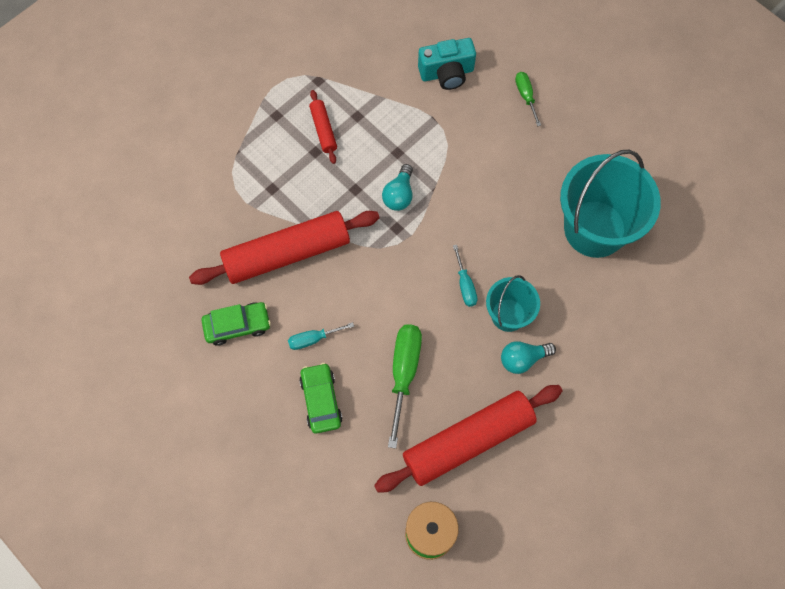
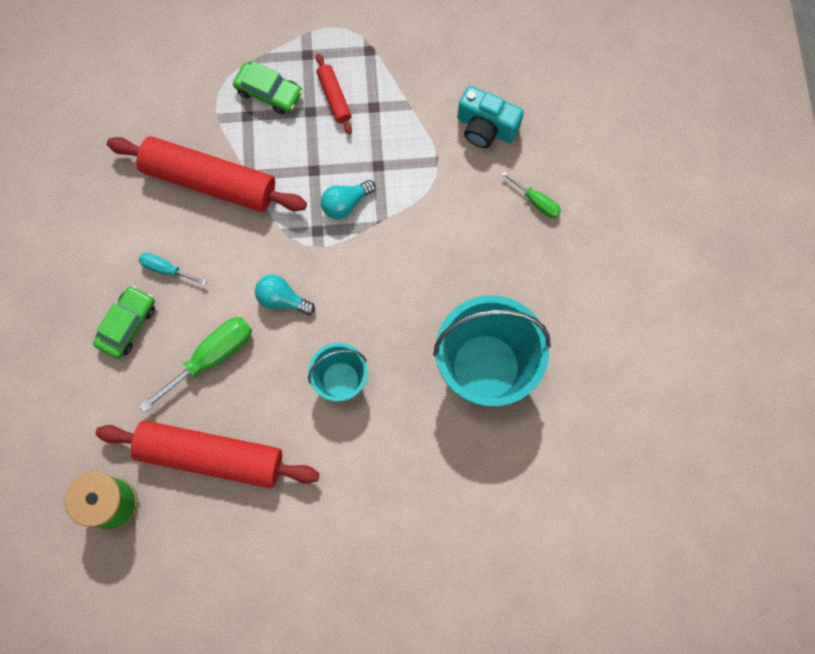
camera: 40 degrees right, 5 degrees up
green car [201,302,271,346] -> green car moved to [233,61,303,114]
red rolling pin [309,90,337,164] -> red rolling pin turned 45 degrees counterclockwise [316,54,352,135]
turquoise screwdriver [453,245,477,307] -> none
turquoise light bulb [501,341,556,374] -> turquoise light bulb moved to [255,275,315,315]
green screwdriver [515,72,541,126] -> green screwdriver turned 105 degrees clockwise [501,171,561,218]

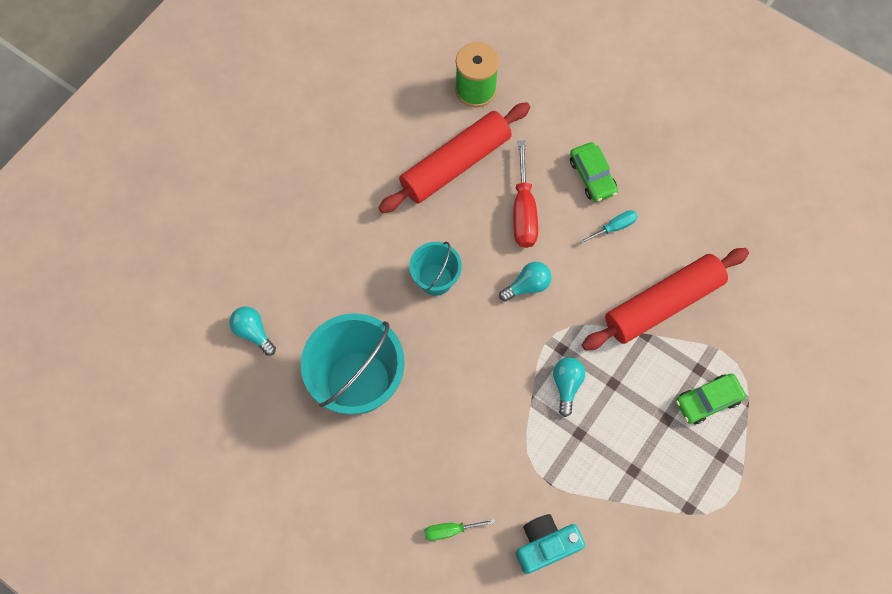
camera: 130 degrees right, 5 degrees down
green screwdriver [139,317,252,413] -> red screwdriver [513,140,538,248]
red rolling pin [316,54,352,135] -> none
none -> turquoise light bulb [229,307,276,356]

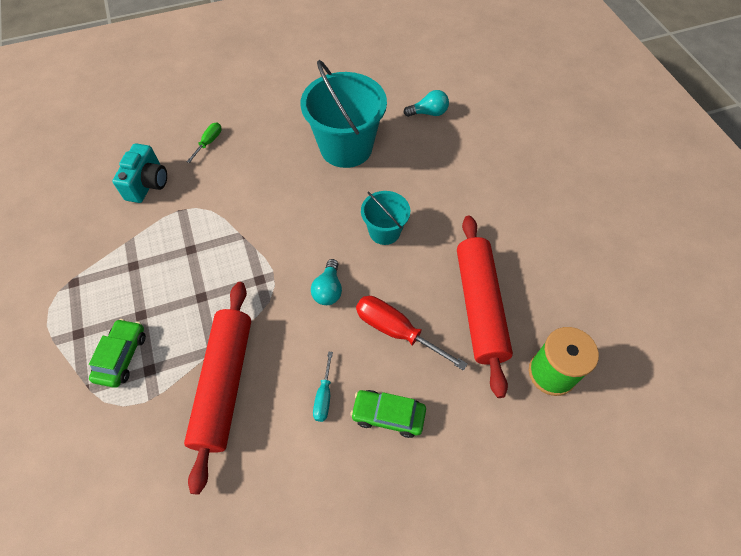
camera: 125 degrees right, 10 degrees down
turquoise light bulb [553,357,585,417] -> none

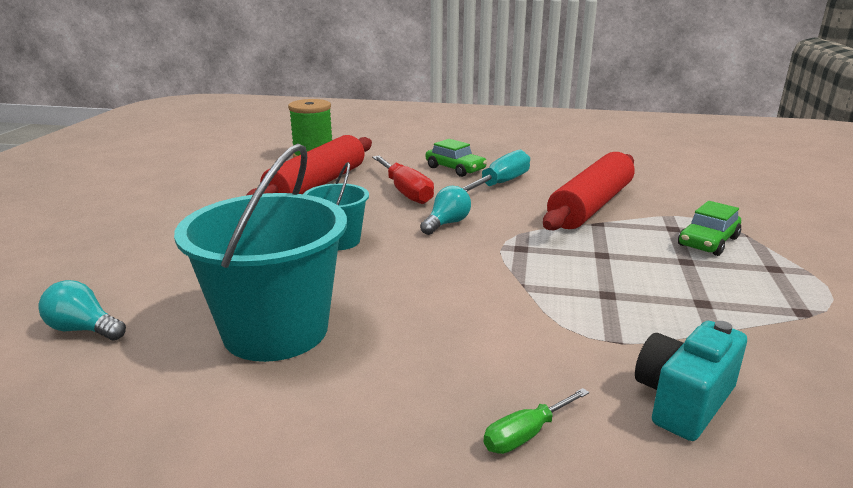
camera: 150 degrees left, 35 degrees down
turquoise screwdriver [313,352,333,422] -> turquoise screwdriver [463,150,530,192], size x1.81

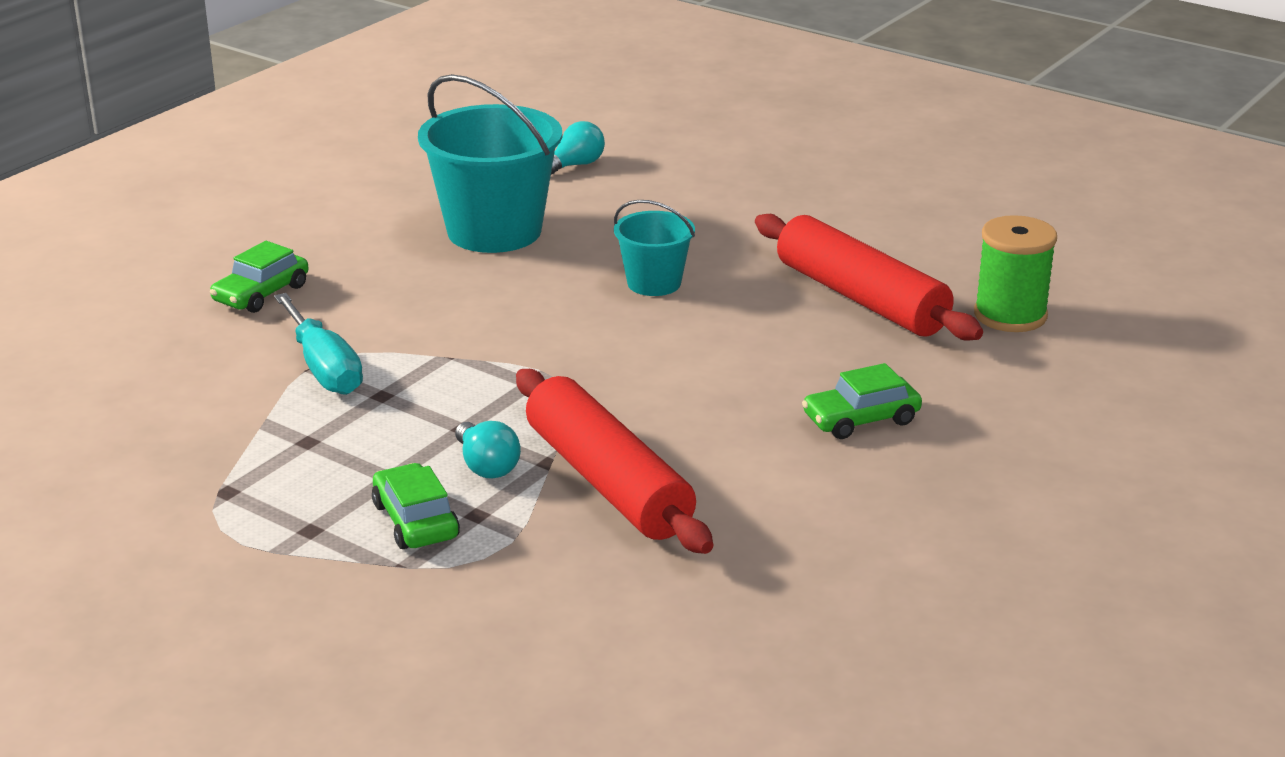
camera: 115 degrees right, 5 degrees up
red screwdriver [372,156,434,204] -> none
turquoise light bulb [420,186,471,235] -> turquoise light bulb moved to [455,421,521,479]
turquoise screwdriver [463,150,530,192] -> turquoise screwdriver moved to [274,293,363,395]
green screwdriver [484,388,589,454] -> green car [210,241,308,313]
turquoise camera [635,321,747,441] -> none

